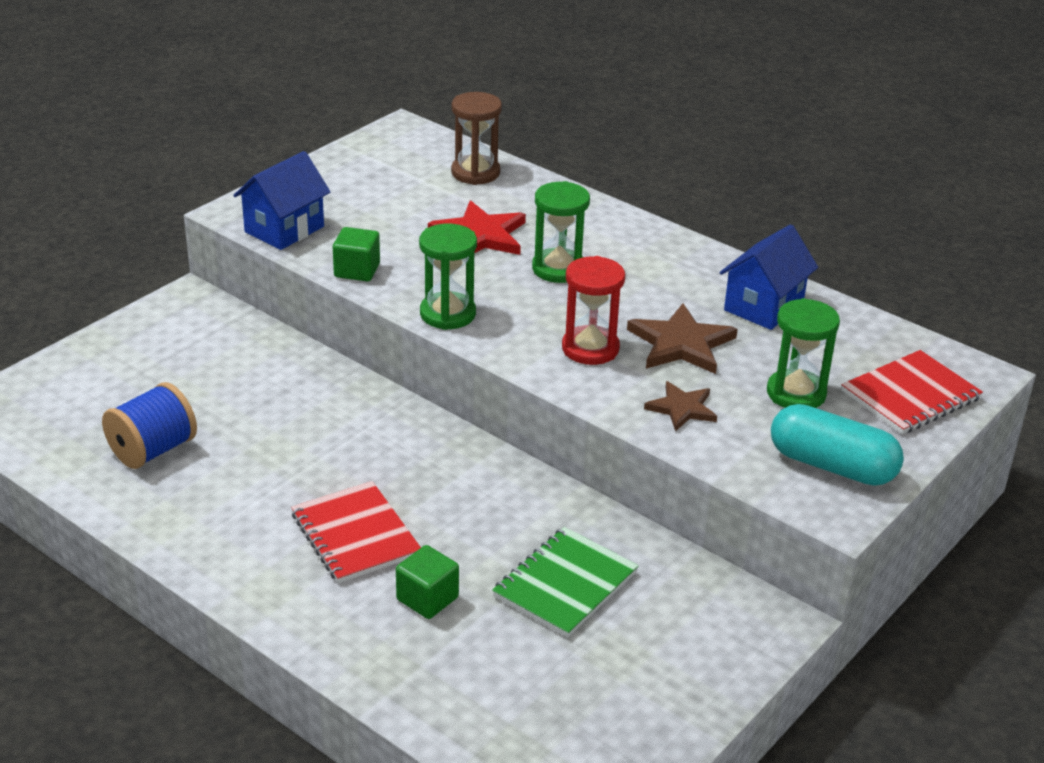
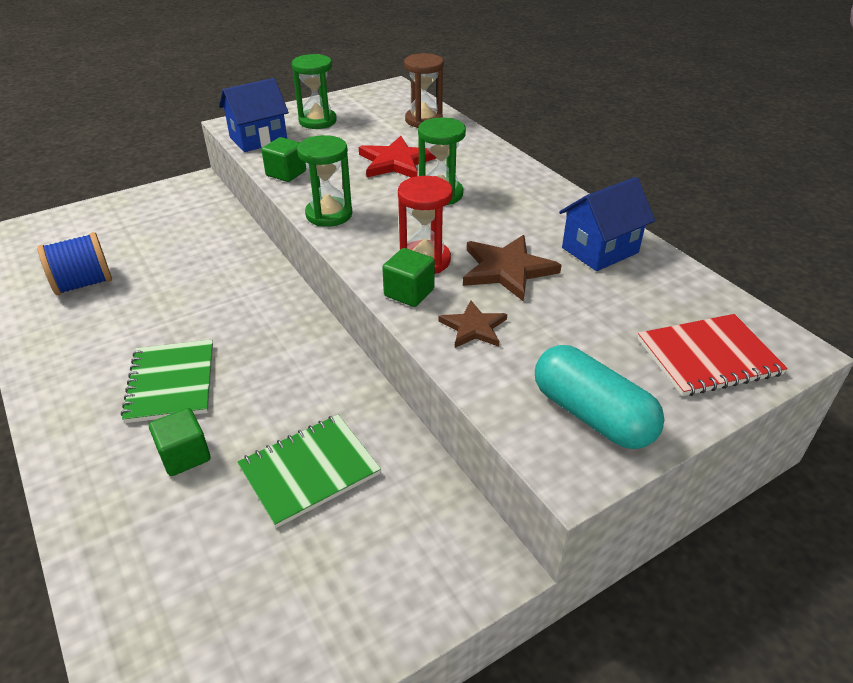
camera: 20 degrees right, 5 degrees up
red notebook [291,481,421,583] -> green notebook [121,340,213,423]
green hourglass [767,298,840,408] -> green hourglass moved to [292,54,337,129]
none -> green cube [382,248,435,307]

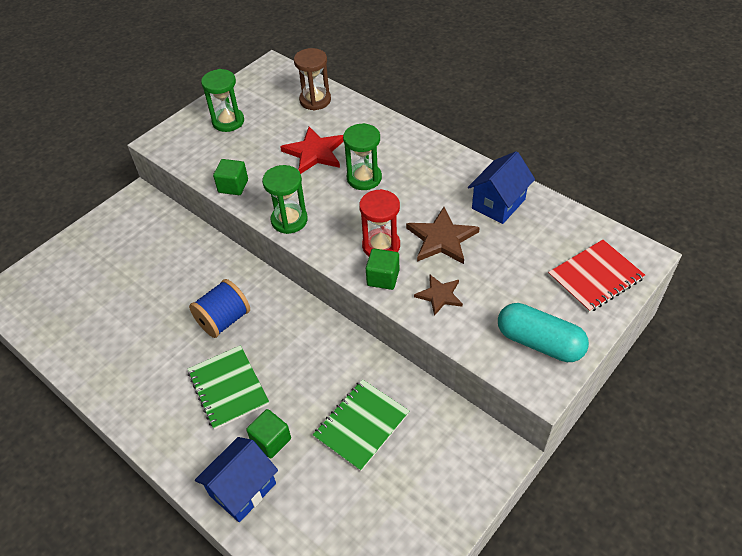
camera: 15 degrees left, 10 degrees up
blue spool [38,232,112,295] -> blue spool moved to [189,279,250,338]
blue house [219,78,289,152] -> blue house moved to [195,437,278,522]

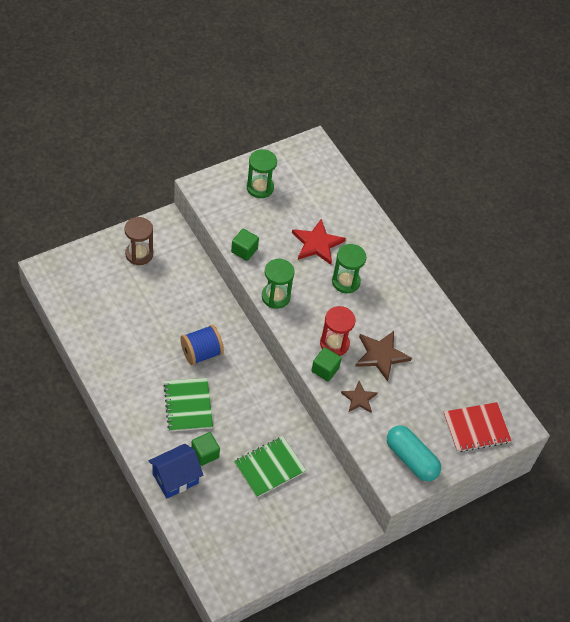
camera: 10 degrees right, 5 degrees up
brown hourglass [294,48,331,110] -> brown hourglass moved to [124,217,153,265]
blue house [468,151,535,224] -> none

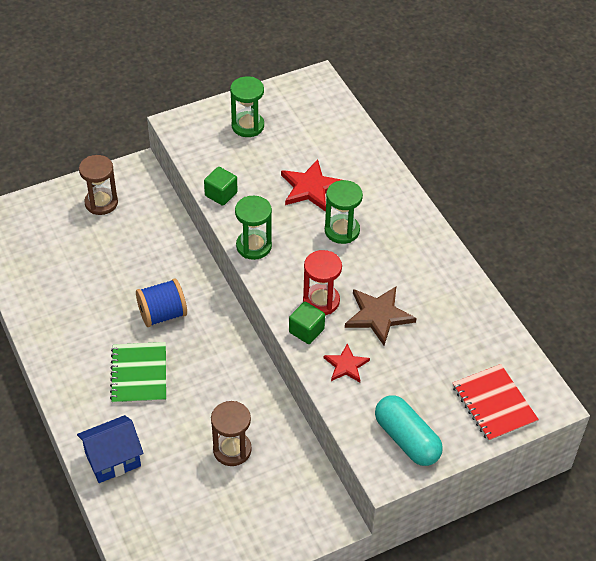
camera: 10 degrees right, 5 degrees down
green cube [191,432,220,466] -> none
green notebook [234,436,306,497] -> brown hourglass [211,401,252,466]
brown star [341,381,378,413] -> red star [324,343,370,382]
red notebook [443,402,512,452] -> red notebook turned 75 degrees clockwise [453,364,539,442]

